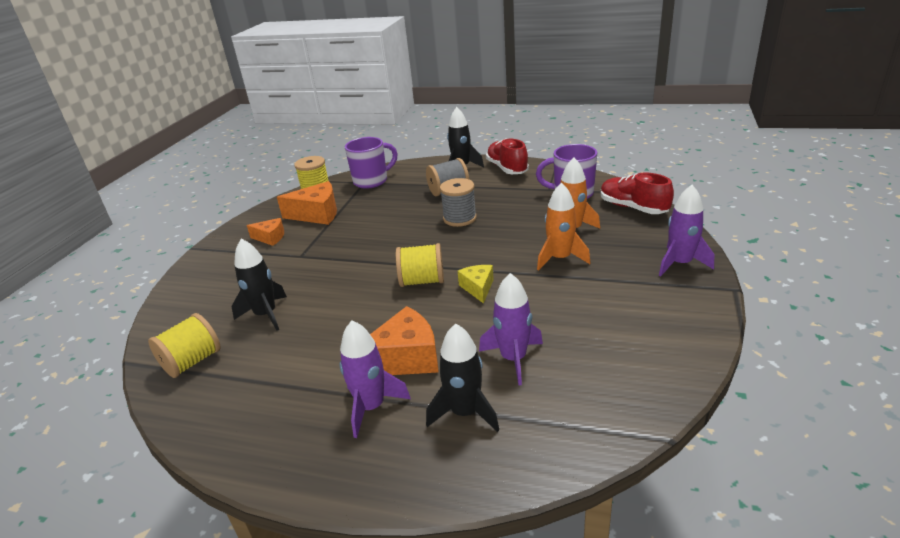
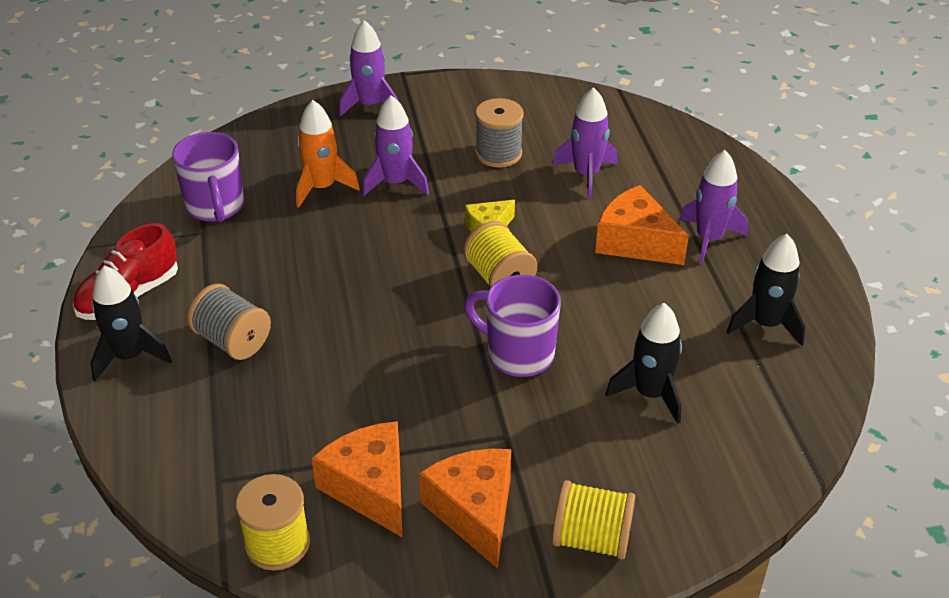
camera: 120 degrees left, 10 degrees up
yellow spool [148,313,220,378] -> yellow spool moved to [552,480,635,560]
orange cheese [247,218,284,246] -> orange cheese [419,449,512,569], size x1.71
purple mug [345,137,398,189] -> purple mug moved to [464,275,561,377]
black rocket [426,323,499,432] -> black rocket moved to [727,234,805,346]
grey spool [440,178,477,227] -> grey spool moved to [475,98,524,168]
orange rocket [537,183,590,271] -> purple rocket [362,95,429,196]
red shoe [601,173,674,214] -> none

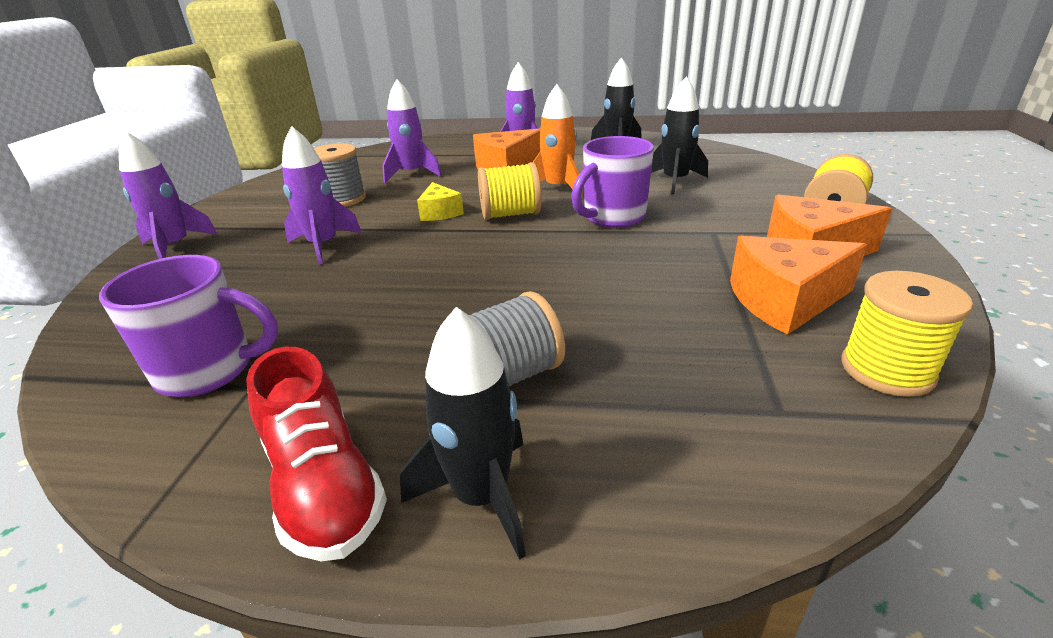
camera: 70 degrees left, 10 degrees down
orange rocket [296,100,360,208] -> orange rocket moved to [533,84,583,198]

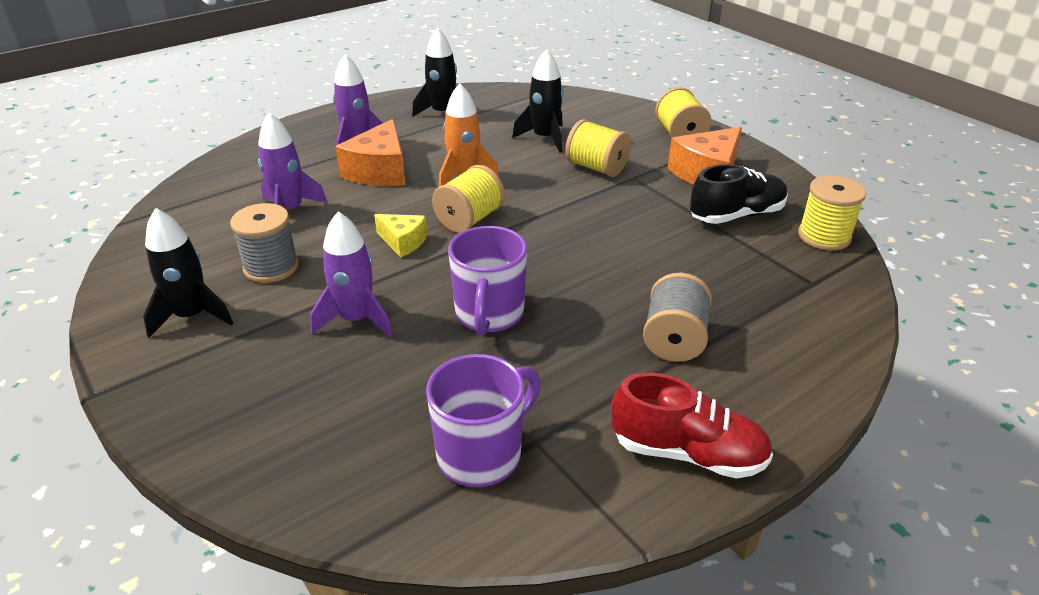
camera: 45 degrees left, 5 degrees up
purple rocket [119,131,218,259] -> none
black rocket [400,307,526,560] -> black rocket moved to [143,208,233,338]
purple mug [571,136,654,228] -> purple mug moved to [448,226,527,336]
orange cheese [730,236,867,335] -> black shoe [690,164,788,224]
none -> yellow spool [565,119,631,177]

